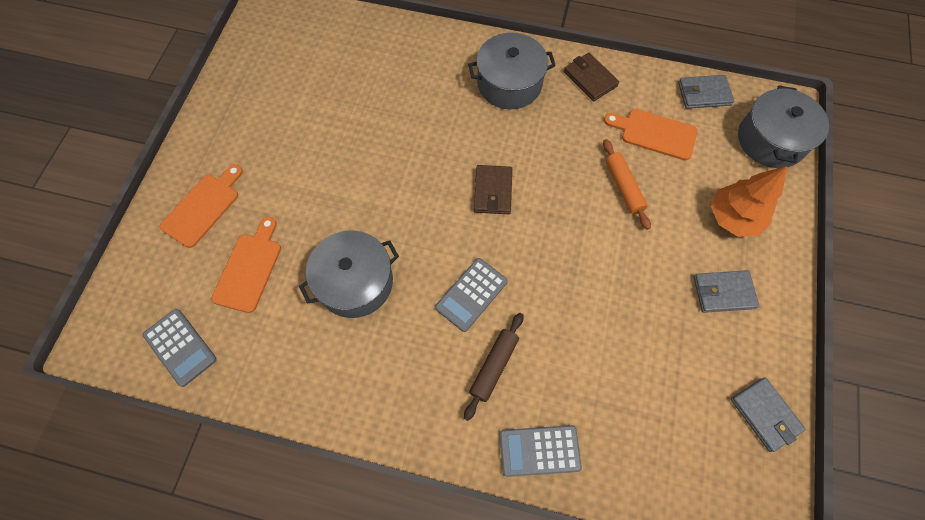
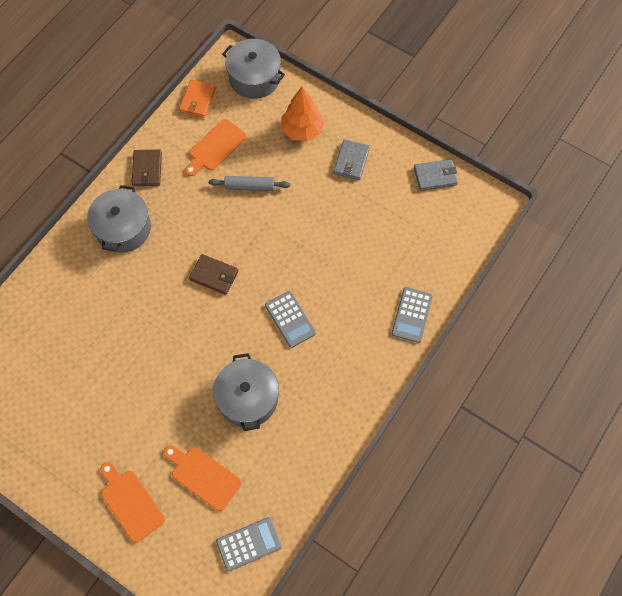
camera: 70 degrees left, 0 degrees up
brown rolling pin [464,313,523,421] -> none
brown wallet [564,53,619,101] -> brown wallet turned 75 degrees counterclockwise [131,150,162,186]
orange rolling pin [603,139,651,230] -> grey rolling pin [209,176,290,191]
grey wallet [678,75,734,109] -> orange wallet [179,79,216,118]

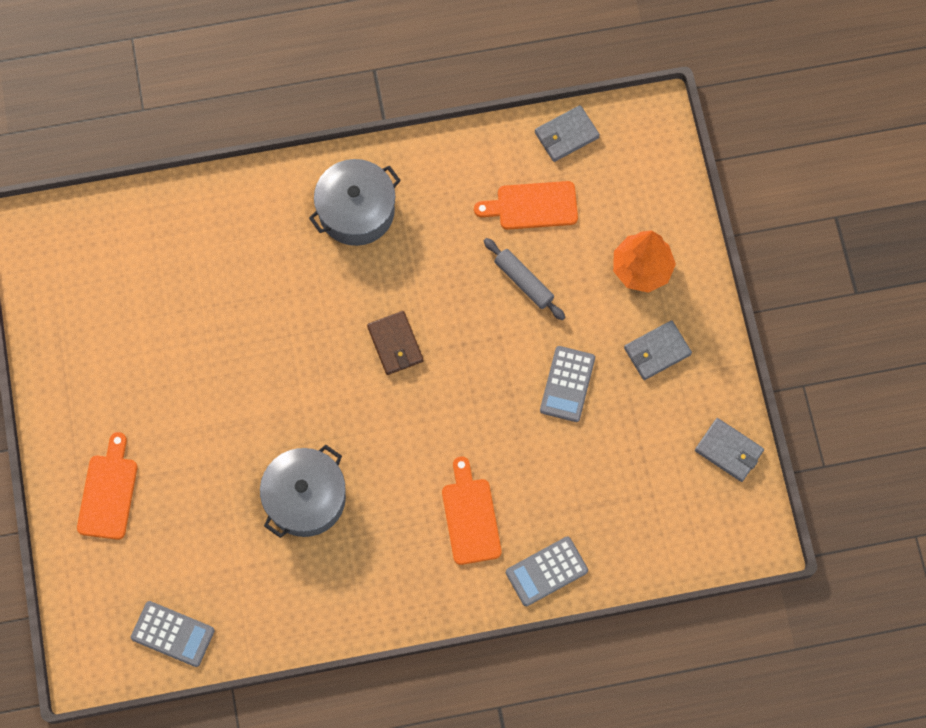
camera: 45 degrees right, 5 degrees up
brown wallet [131,150,162,186] -> none
orange cutting board [164,445,242,511] -> orange cutting board moved to [442,456,502,565]
orange wallet [179,79,216,118] -> grey wallet [535,105,600,162]
grey pot [222,39,285,99] -> none
grey calculator [265,291,316,348] -> grey calculator moved to [540,346,595,422]

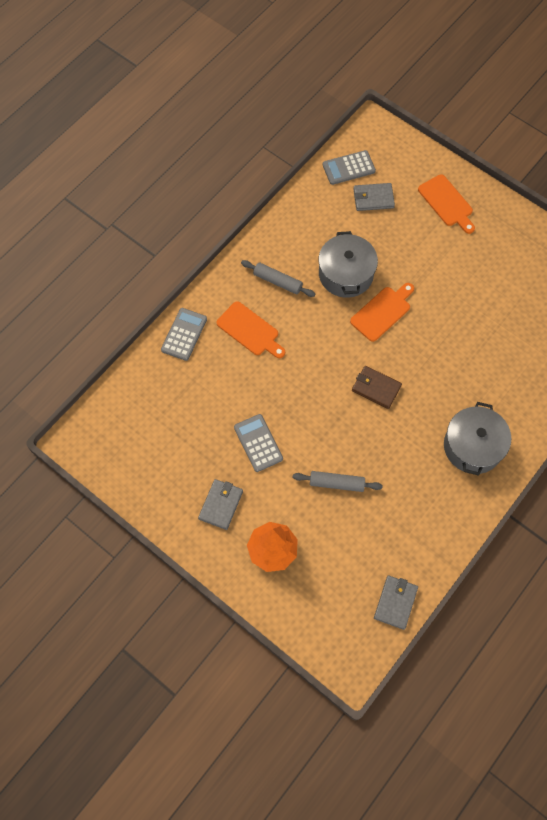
camera: 140 degrees right, 5 degrees down
orange cutting board [474,181,578,230] -> orange cutting board moved to [350,283,414,342]
grey wallet [695,418,764,482] -> grey wallet moved to [353,183,395,211]
none -> grey rolling pin [241,260,315,297]

